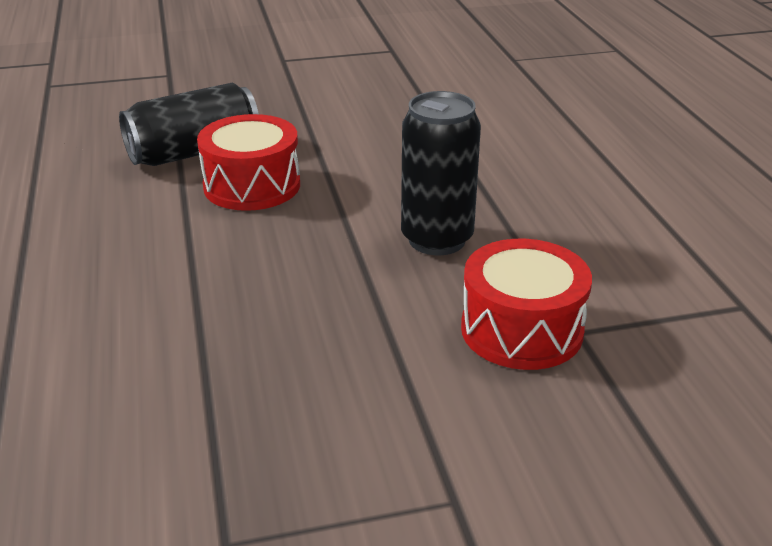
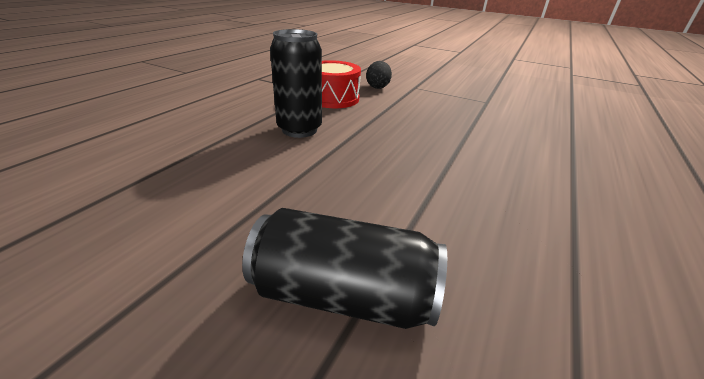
camera: 140 degrees left, 0 degrees up
red drum [197,114,300,211] -> none
none -> black egg [366,61,392,89]

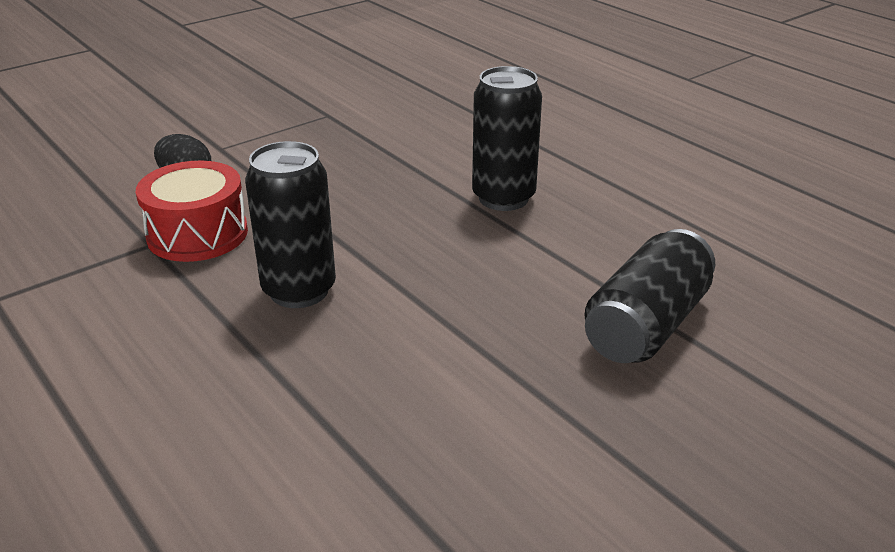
camera: 65 degrees left, 0 degrees up
none -> black can [472,66,542,211]

